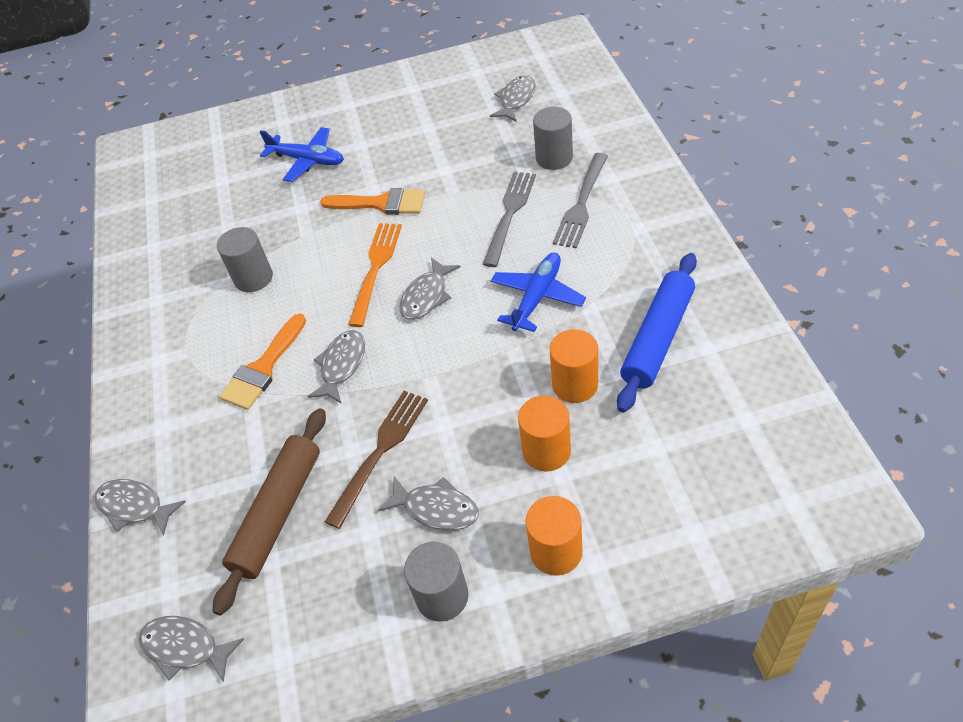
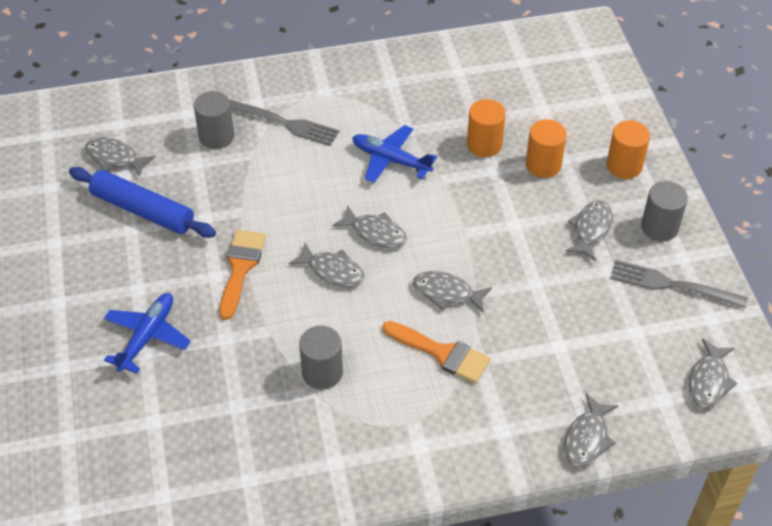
camera: 95 degrees left, 0 degrees up
brown rolling pin [213,408,326,616] -> none
brown fork [325,391,428,529] -> none
orange fork [348,223,402,327] -> grey fish [289,243,365,287]
grey fork [483,172,536,267] -> grey fork moved to [610,260,748,308]
blue rolling pin [617,253,697,413] -> blue rolling pin moved to [69,167,216,238]

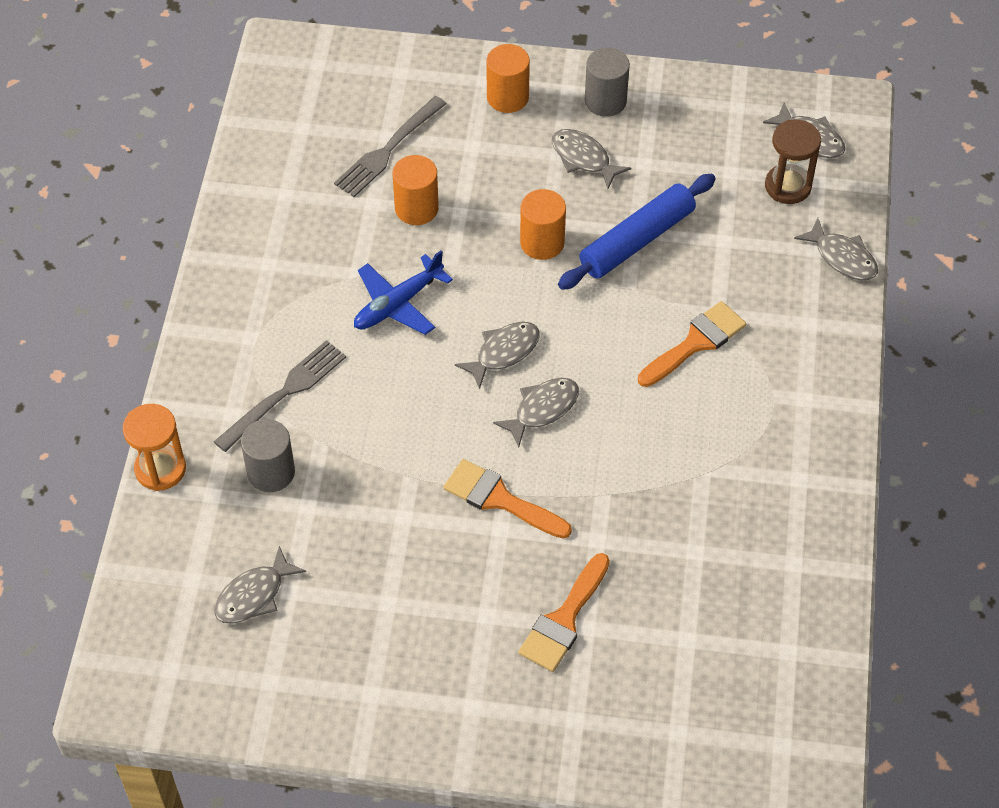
camera: 70 degrees left, 5 degrees up
blue rolling pin [69,167,216,238] -> blue rolling pin moved to [558,174,716,290]
blue plane [104,293,191,374] -> orange brush [518,553,610,672]
grey cylinder [299,326,343,390] -> none
grey fish [413,271,492,312] -> none
orange cylinder [526,119,567,178] -> orange cylinder moved to [520,189,566,260]
grey fork [610,260,748,308] -> grey fork moved to [334,96,446,197]
none -> orange hourglass [123,404,186,491]
none -> brown hourglass [765,120,821,204]

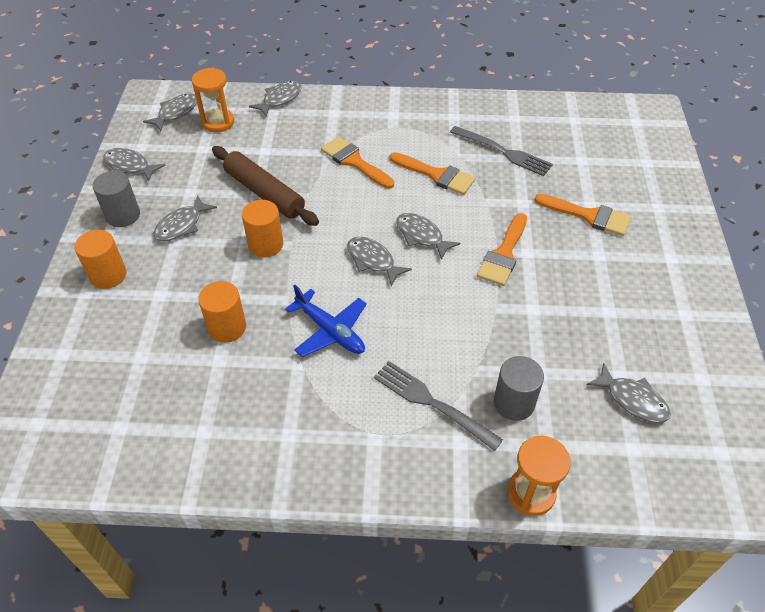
camera: 95 degrees left, 5 degrees down
grey fork [334,96,446,197] -> grey fork moved to [450,126,553,176]
blue rolling pin [558,174,716,290] -> brown rolling pin [212,146,319,226]
brown hourglass [765,120,821,204] -> orange hourglass [192,68,234,132]
none -> grey fish [103,148,165,181]
none -> orange brush [390,152,476,195]

